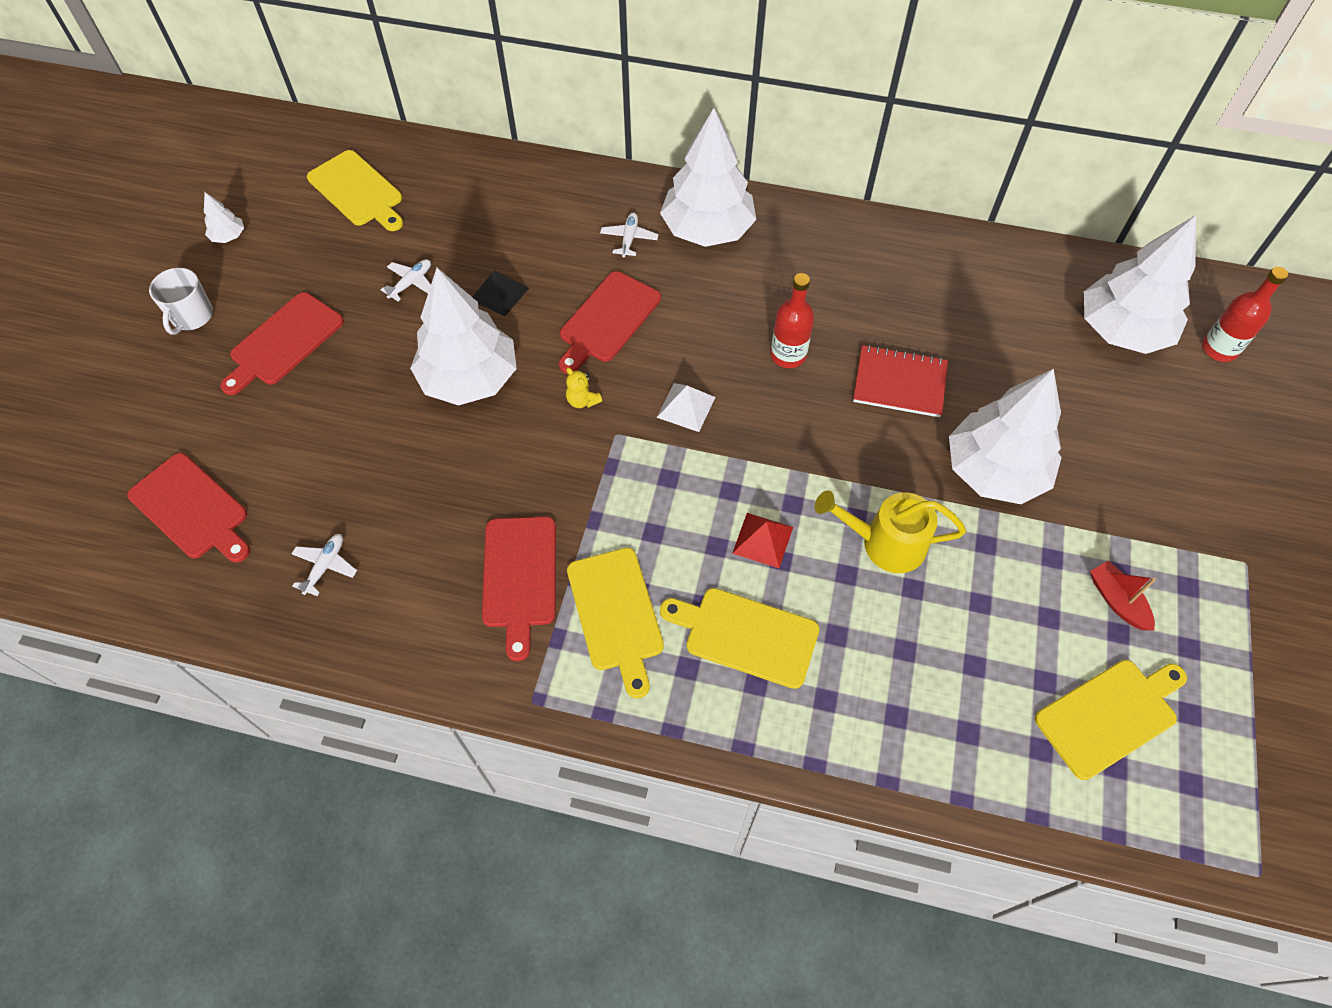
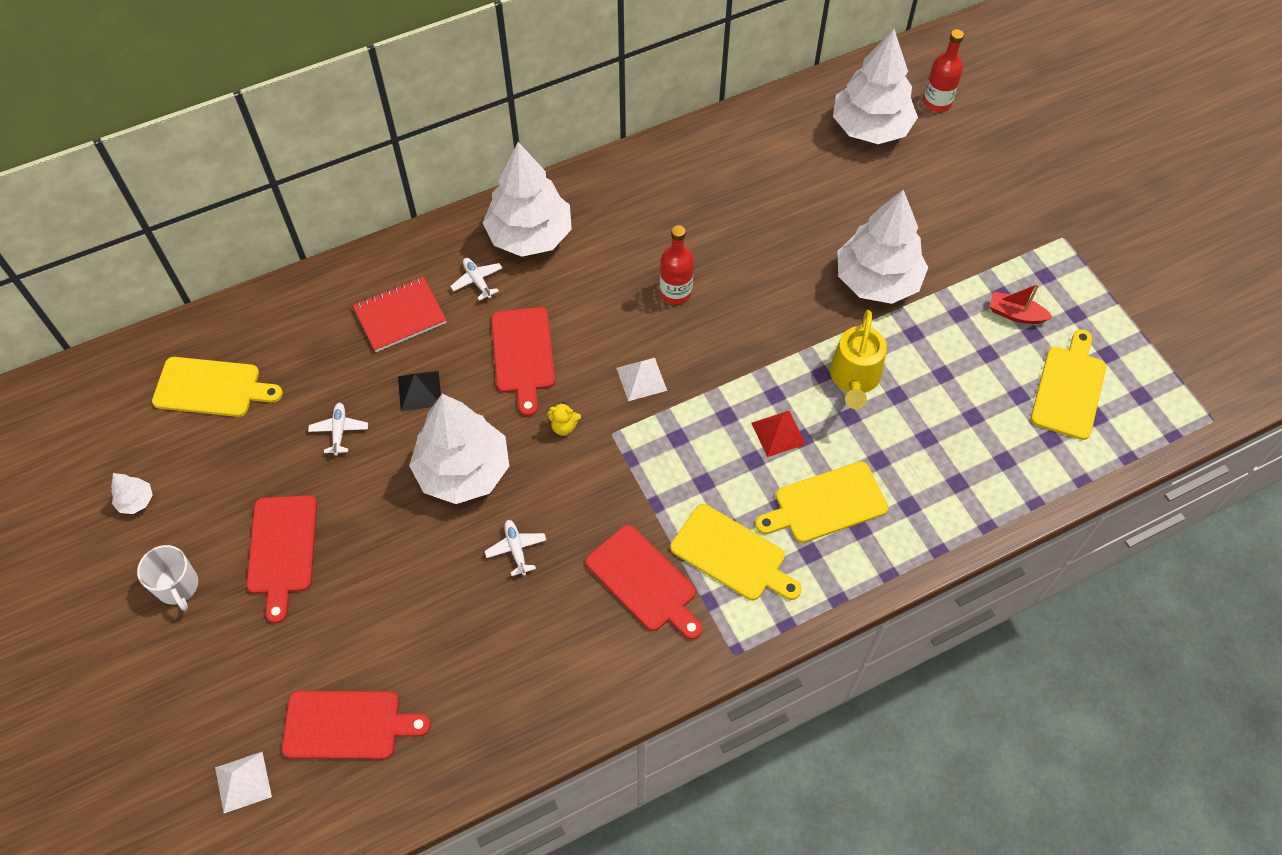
camera: 40 degrees left, 0 degrees up
white plane [291,534,357,596] -> white plane moved to [485,520,546,576]
yellow watering can [815,490,966,573] -> yellow watering can turned 45 degrees counterclockwise [830,310,887,409]
red notebook [853,345,948,417] -> red notebook moved to [353,277,447,352]
none -> white pyramid [215,752,272,813]

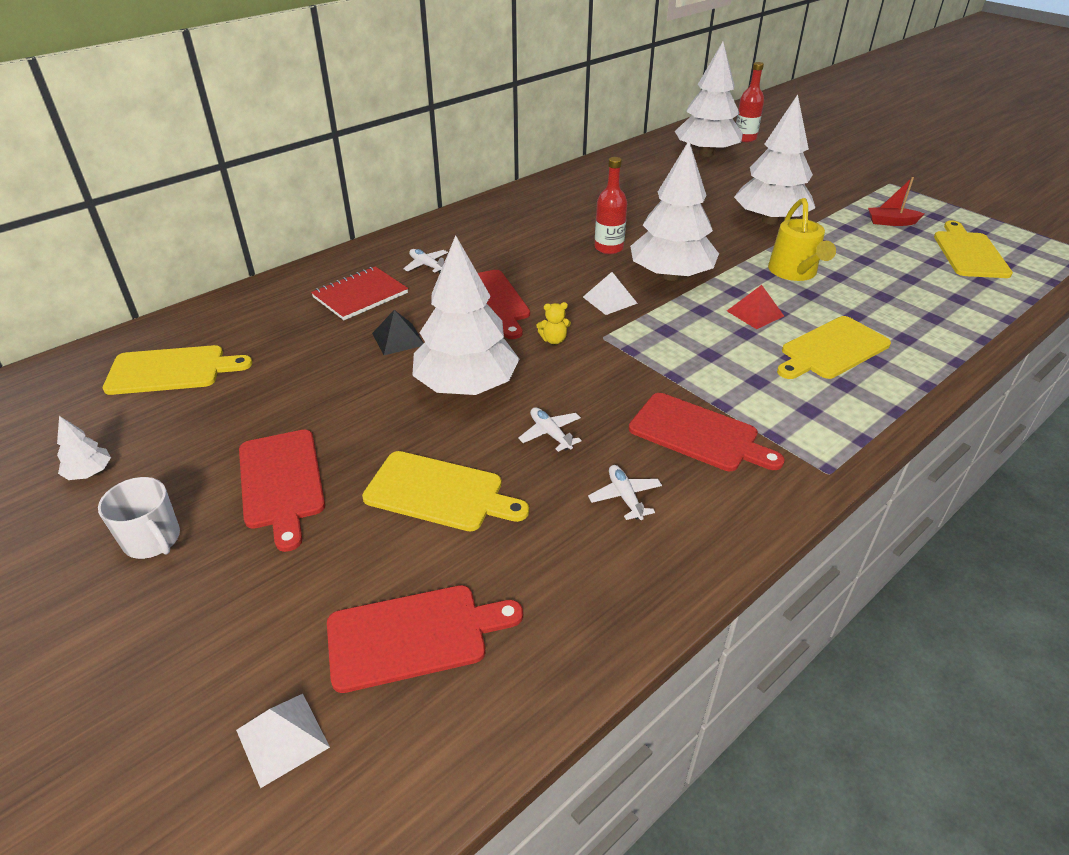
camera: 15 degrees left, 20 degrees down
white plane [308,403,368,456] -> white plane moved to [588,465,662,520]
white tree [483,142,572,257] -> white tree moved to [630,141,719,281]
yellow cutting board [670,504,802,600] -> yellow cutting board moved to [362,451,529,531]

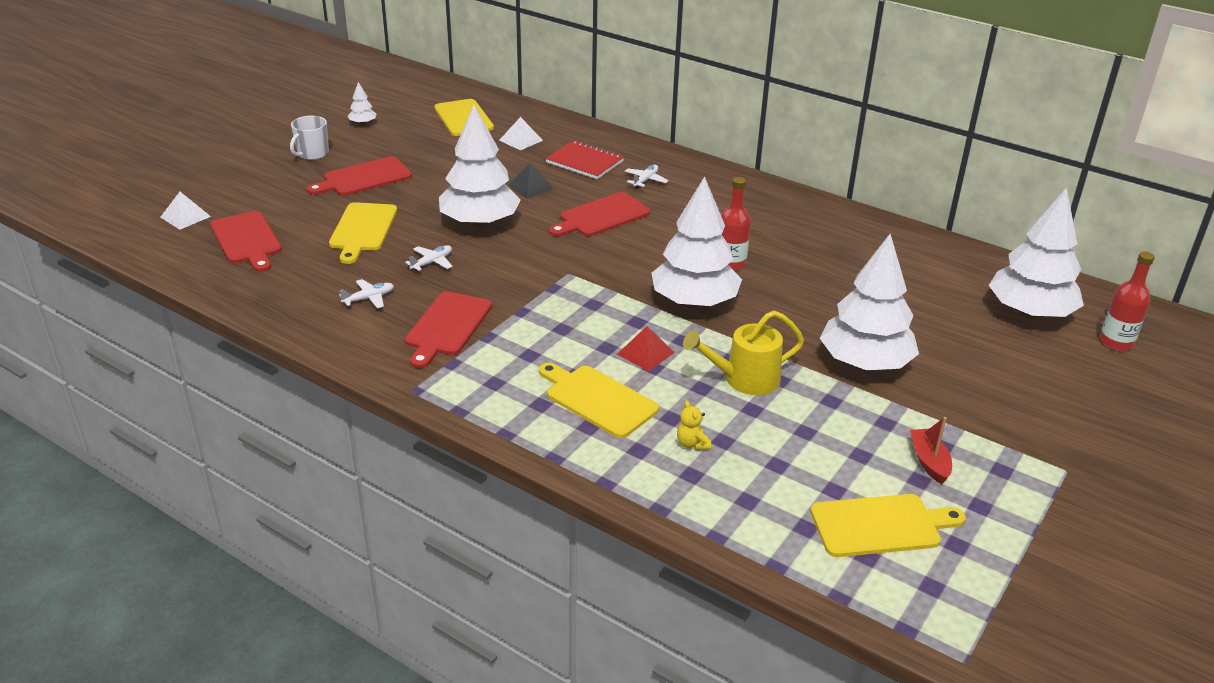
camera: 75 degrees right, 5 degrees down
yellow teddy bear [537,302,571,344] -> yellow teddy bear moved to [677,400,711,450]
white pyramid [583,272,638,315] -> white pyramid moved to [499,117,543,151]

